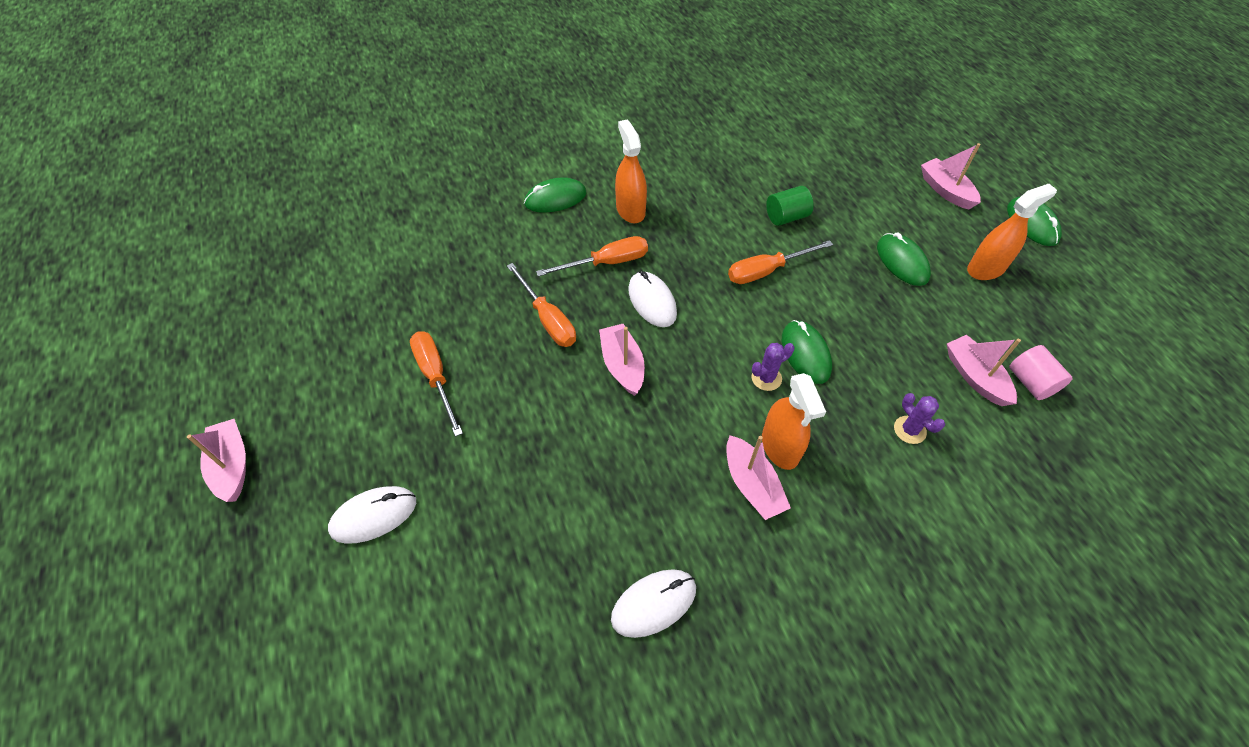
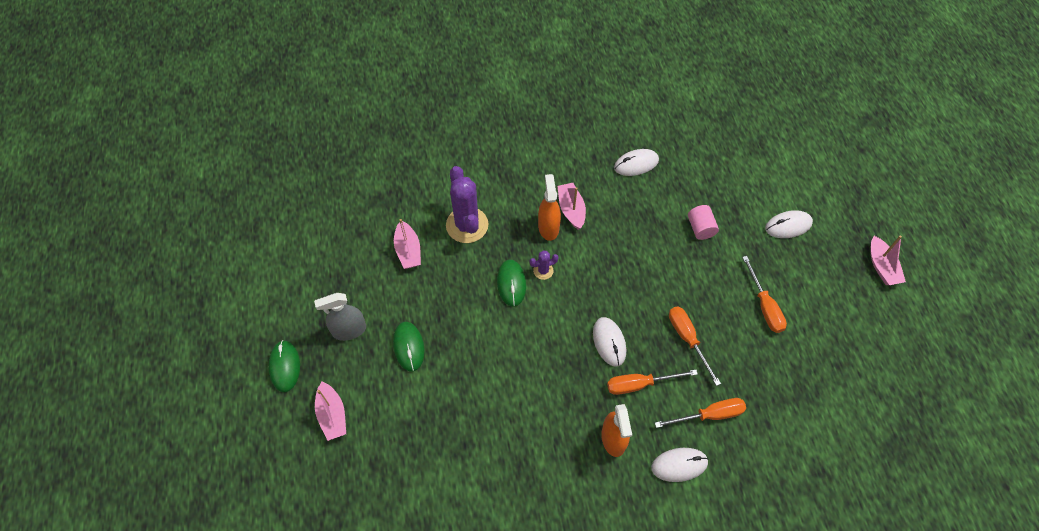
camera: 170 degrees left, 5 degrees up
green mouse [524,177,586,213] -> white mouse [651,448,709,482]
pink boat [599,324,645,396] -> none
orange screwdriver [728,240,833,284] -> orange screwdriver moved to [655,398,746,428]
green cylinder [766,186,814,226] -> none
purple cactus [894,393,945,444] -> purple cactus [446,166,489,243], size x2.18
orange spray bottle [967,184,1057,280] -> grey spray bottle [314,293,366,341]
pink cylinder [1009,345,1073,400] -> pink cylinder moved to [688,205,719,240]

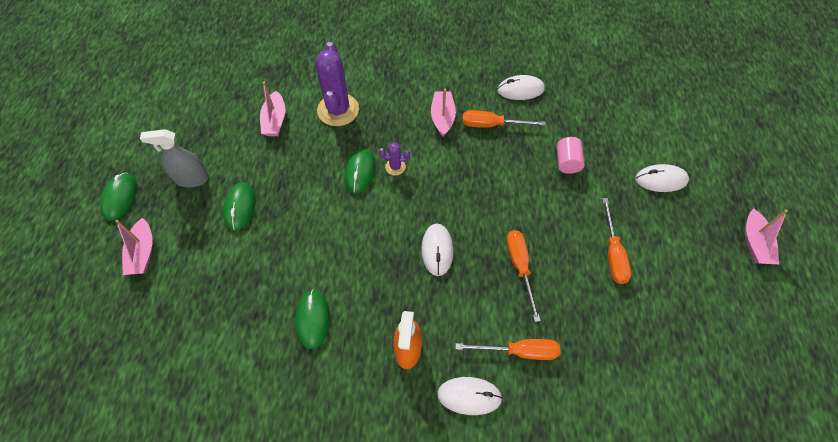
camera: 15 degrees right, 0 degrees up
orange spray bottle [538,174,561,241] -> none
orange screwdriver [607,370,698,395] -> orange screwdriver moved to [463,110,546,128]
none -> green mouse [295,290,330,349]

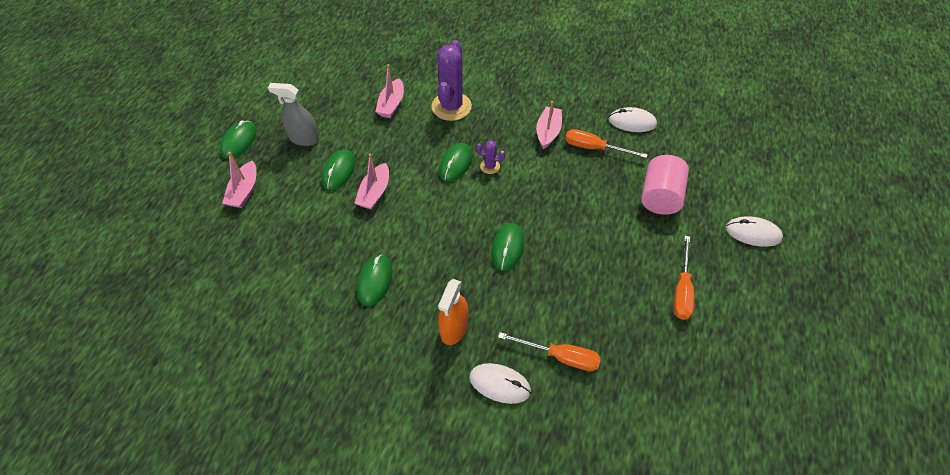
camera: 15 degrees right, 5 degrees down
white mouse [421,224,453,276] -> green mouse [492,223,524,271]
orange screwdriver [506,230,541,322] -> none
pink cylinder [557,137,585,174] -> pink cylinder [641,155,689,215], size x1.59
pink boat [745,209,788,264] -> pink boat moved to [355,154,389,210]

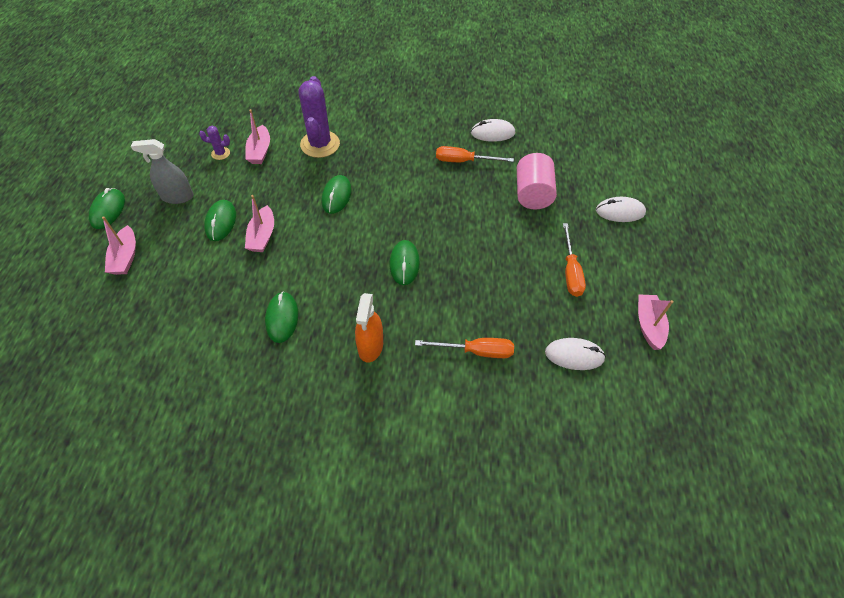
camera: 15 degrees left, 0 degrees up
white mouse [469,363,531,404] -> white mouse moved to [545,338,606,370]
purple cactus [476,140,505,174] -> purple cactus moved to [199,126,230,160]
pink boat [536,101,562,149] -> pink boat moved to [638,294,674,350]

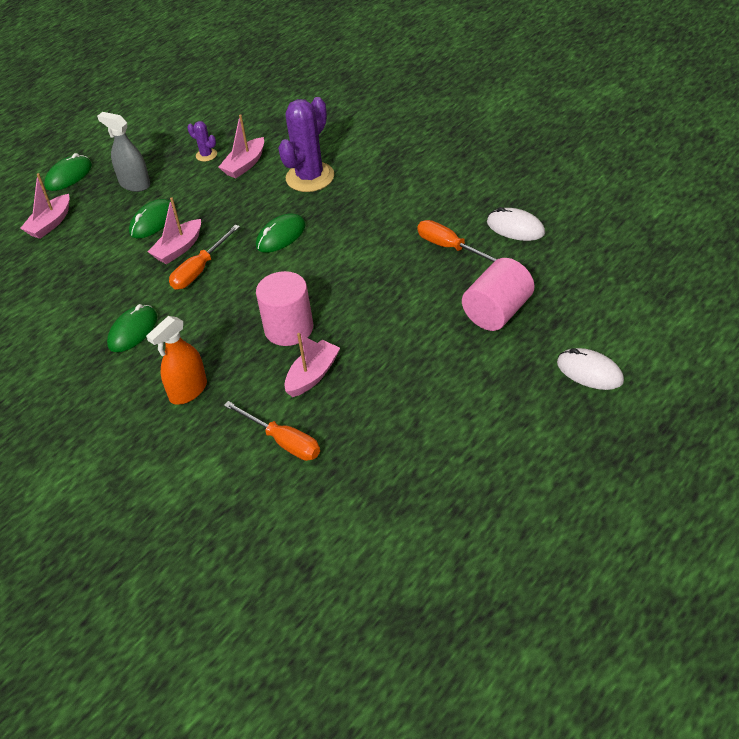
camera: 40 degrees right, 10 degrees down
green mouse [389,240,420,285] -> pink cylinder [256,271,313,346]
white mouse [545,338,606,370] -> none
orange screwdriver [563,223,586,297] -> orange screwdriver moved to [169,225,240,290]
pink boat [638,294,674,350] -> pink boat moved to [284,333,340,397]

